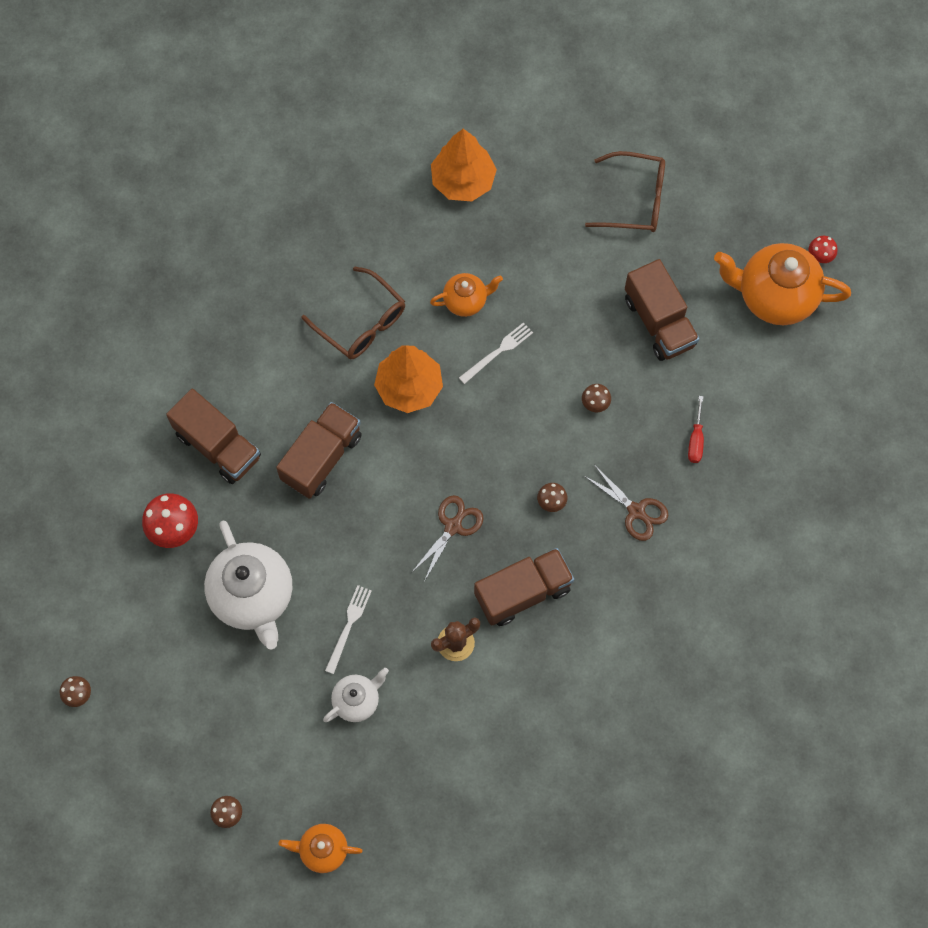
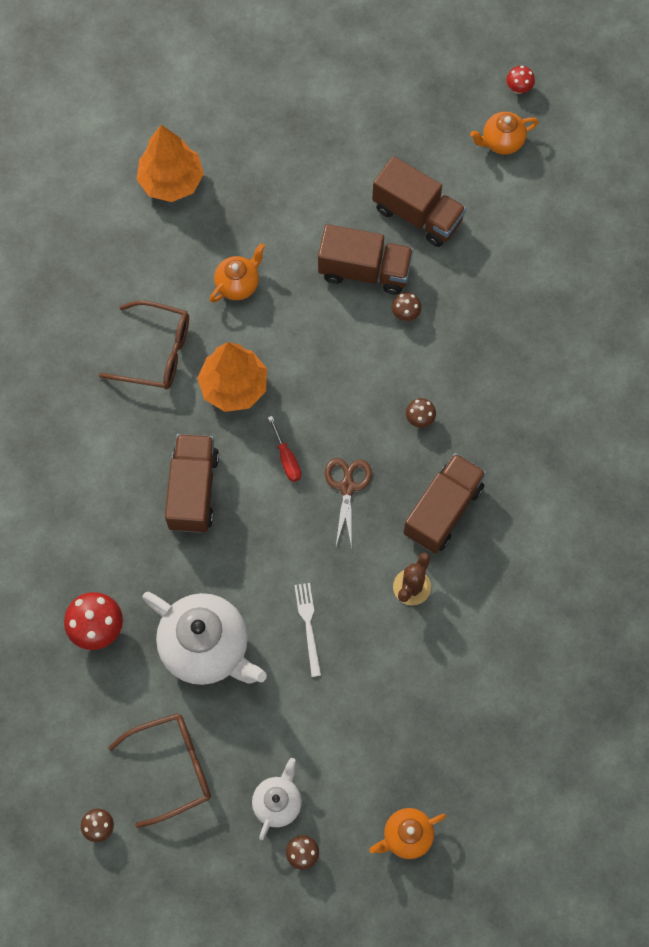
camera: 30 degrees left, 0 degrees up
brown truck [166,389,261,484] -> brown truck moved to [318,224,413,295]
white teapot [323,668,389,722] -> white teapot moved to [252,758,302,840]
white fork [459,322,533,384] -> none
brown scissors [584,466,669,541] -> none
brown glasses [585,151,665,232] -> brown glasses moved to [108,713,211,828]
red screwdriver [688,396,704,463] -> red screwdriver moved to [268,416,301,482]
orange teapot [714,243,851,325] -> orange teapot [470,112,539,155], size x0.53

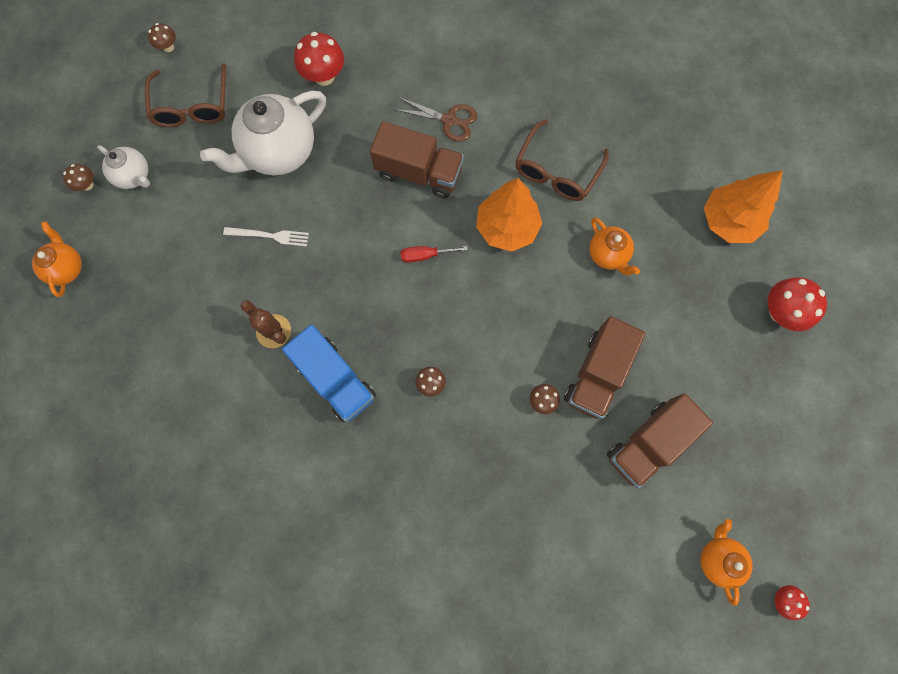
camera: 105 degrees right, 5 degrees up
brown scissors [325,458,372,549] -> brown scissors moved to [394,97,477,142]
brown truck [403,453,487,554] -> blue truck [282,324,376,422]
none -> red mushroom [768,277,827,331]

